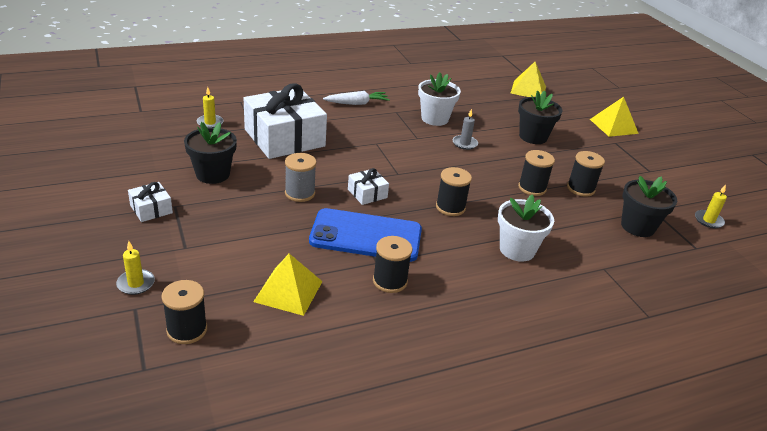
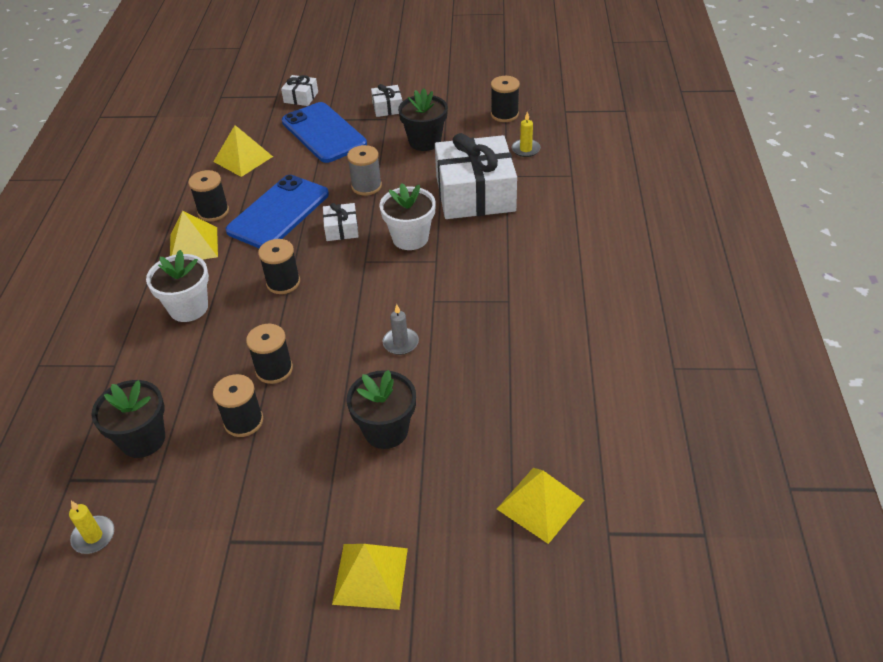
camera: 120 degrees right, 10 degrees up
yellow candle [116,241,155,295] -> white gift [281,75,318,106]
black spool [162,280,207,344] -> black spool moved to [491,76,520,122]
white carrot [323,91,390,105] -> none
white flower pot [418,72,461,126] -> white flower pot moved to [380,183,436,250]
none -> yellow pyramid [170,211,218,260]
none -> blue phone [282,102,367,163]

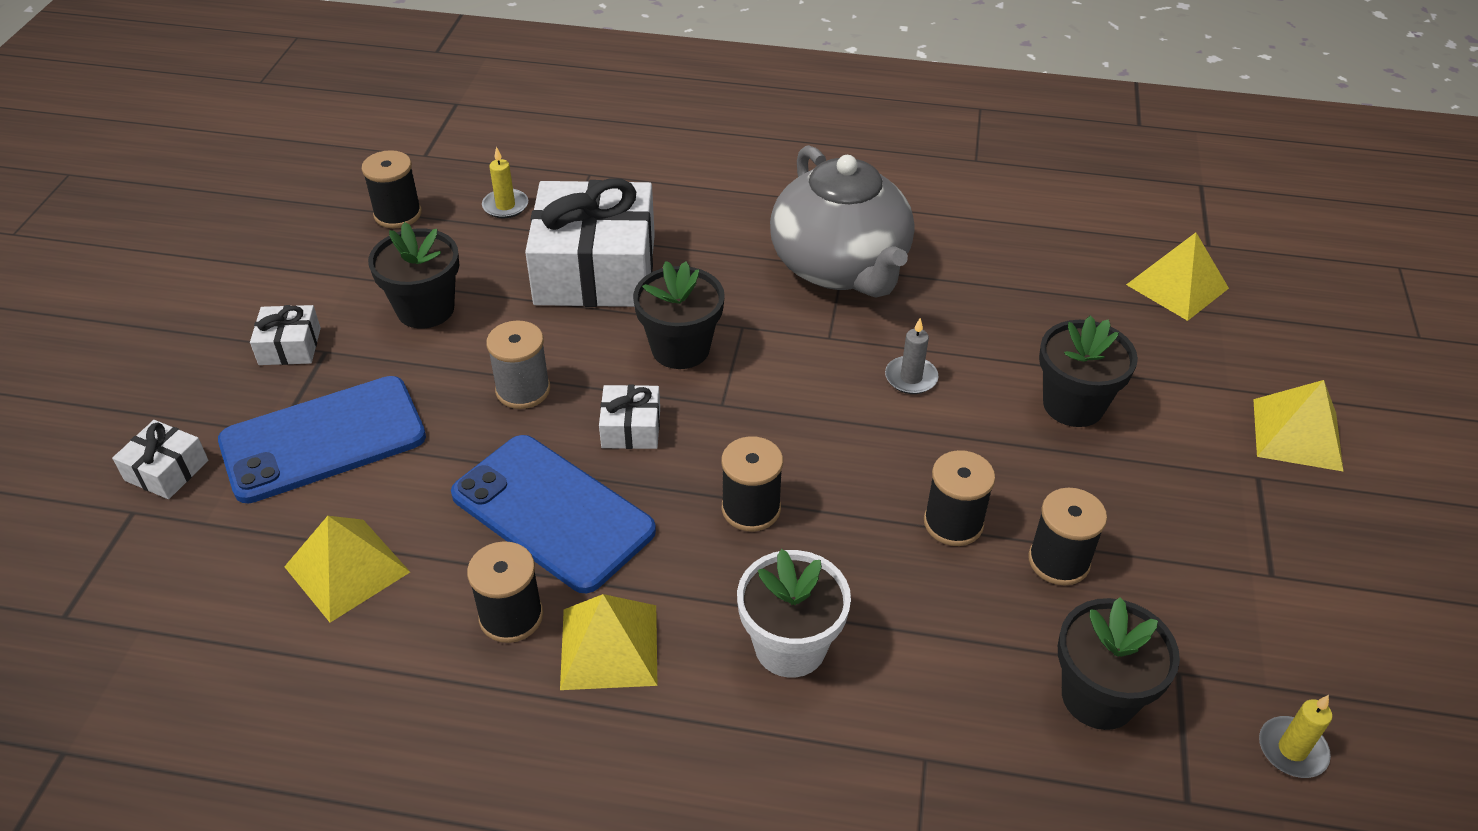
camera: 85 degrees left, 0 degrees up
white flower pot [380,183,436,250] -> black flower pot [633,261,725,369]
none -> grey teapot [770,145,915,298]

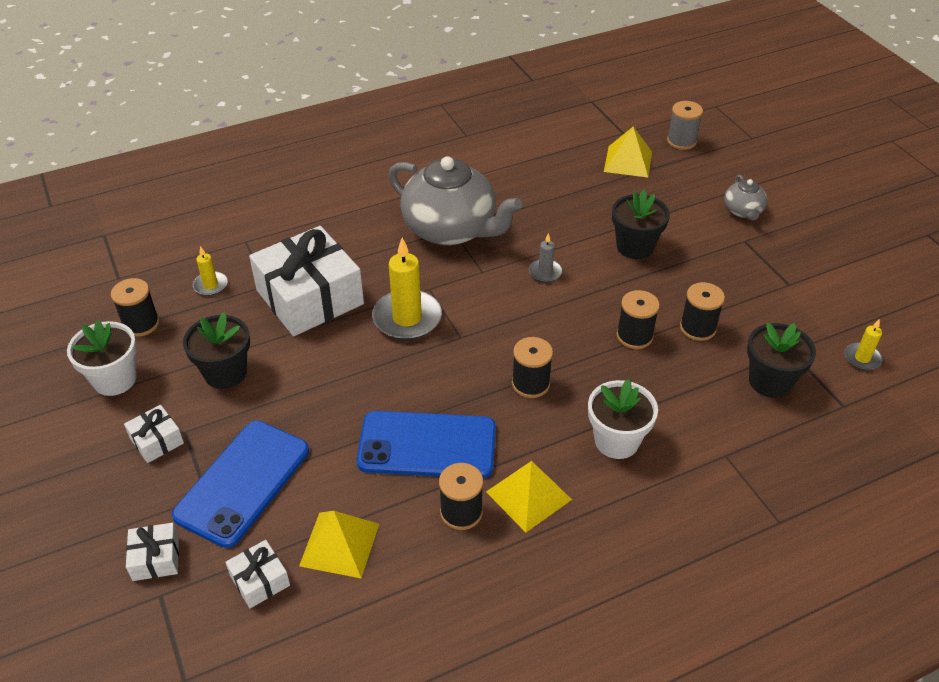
camera: 35 degrees left, 0 degrees up
grey spool [486,320,550,409] -> grey spool moved to [667,101,703,150]
white gift [599,385,660,449] -> white gift moved to [225,540,290,608]
black flower pot [633,261,725,369] -> yellow candle [372,238,442,340]
yellow pyramid [1253,380,1344,472] -> grey teapot [724,175,767,220]
none -> white flower pot [67,320,137,396]

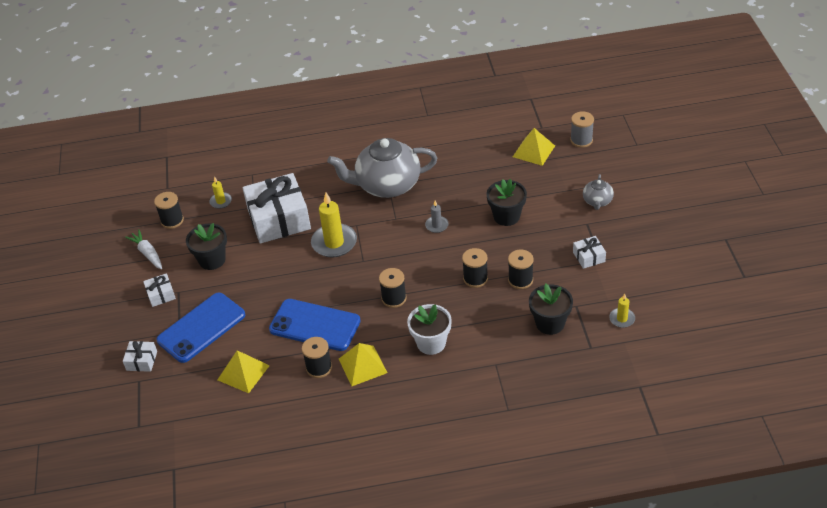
camera: 20 degrees right, 0 degrees up
white flower pot [67,320,137,396] -> white carrot [125,229,162,269]
white gift [225,540,290,608] -> white gift moved to [573,236,606,269]
grey teapot [389,156,522,246] -> grey teapot turned 120 degrees clockwise [327,138,437,198]

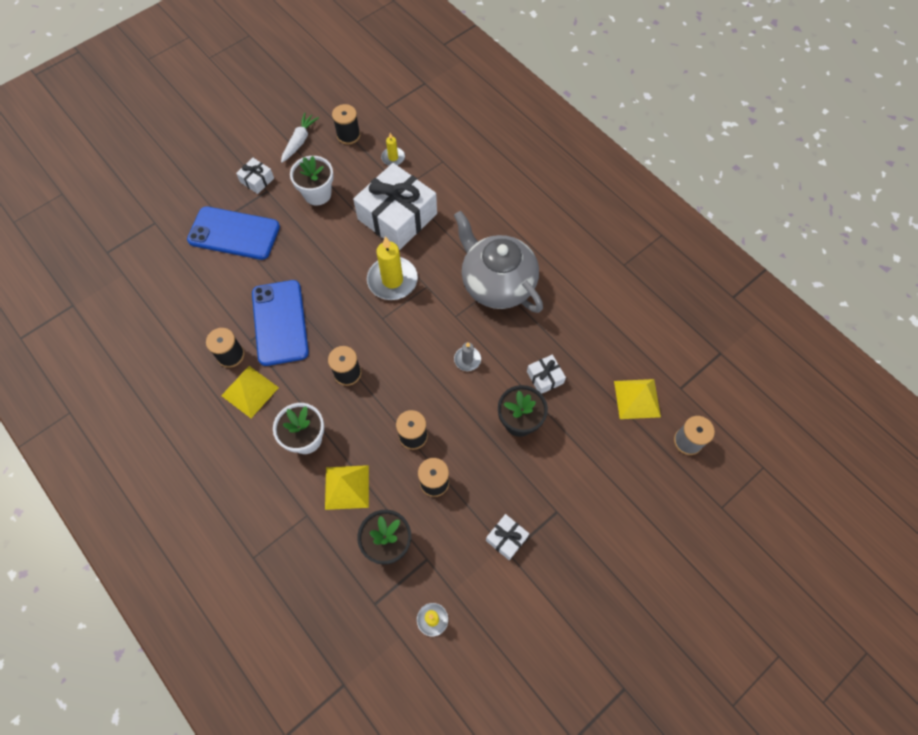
camera: 55 degrees right, 20 degrees up
white gift [123,341,157,372] -> white gift moved to [527,355,566,394]
black flower pot [186,223,227,270] -> white flower pot [290,156,333,205]
yellow pyramid [218,350,270,393] -> yellow pyramid moved to [325,465,369,510]
grey teapot [583,174,614,210] -> none

